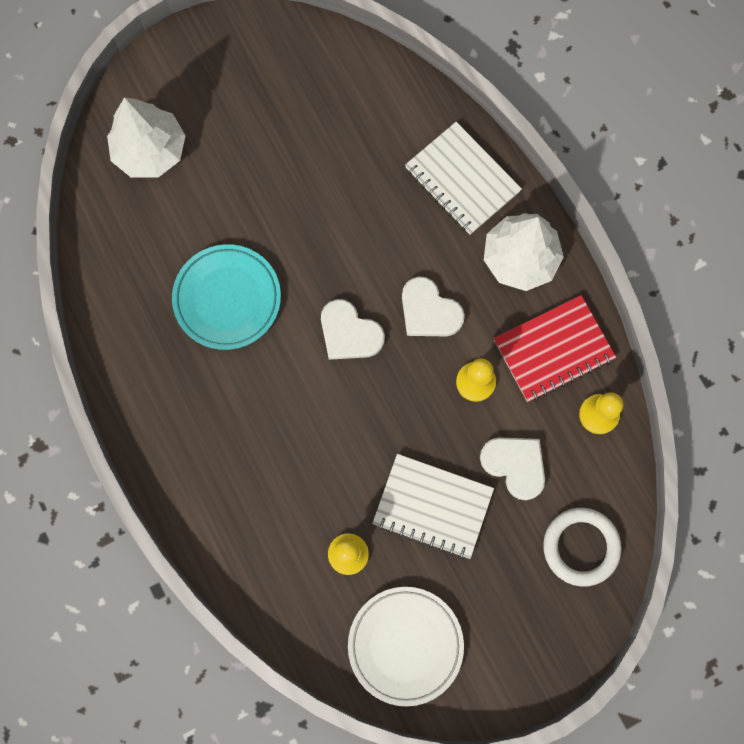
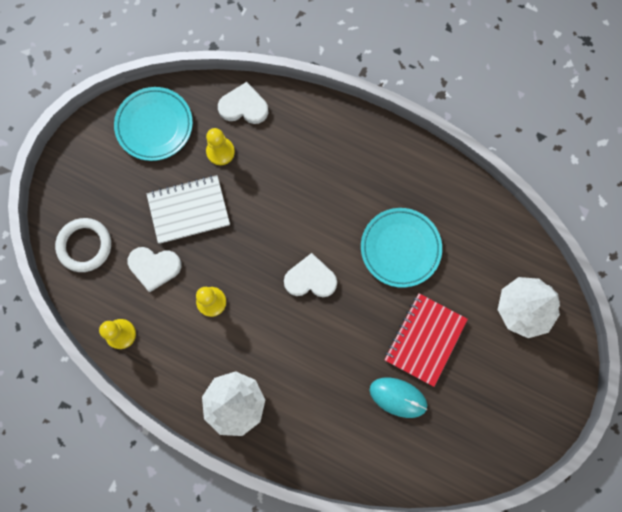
camera: 145 degrees right, 0 degrees up
white plate [348,587,464,706] -> turquoise plate [114,87,193,161]
white heart [402,276,465,336] -> white heart moved to [218,82,268,124]
white notebook [405,122,522,235] -> none
red notebook [494,295,616,402] -> red notebook moved to [385,293,468,387]
none -> turquoise mouse [369,377,428,418]

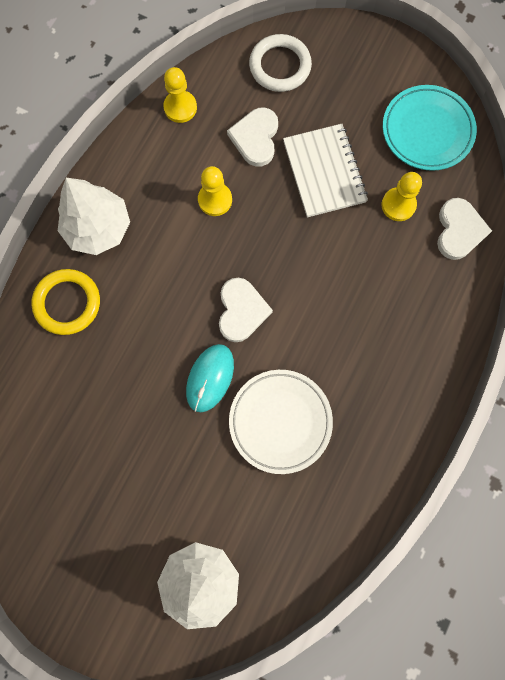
camera: 90 degrees right, 0 degrees up
turquoise plate [361,208,442,288] -> white plate [229,370,333,474]
turquoise mouse [369,377,428,418] -> turquoise mouse moved to [186,344,234,412]
red notebook [385,293,468,387] -> none
none -> yellow ring [31,269,100,335]

